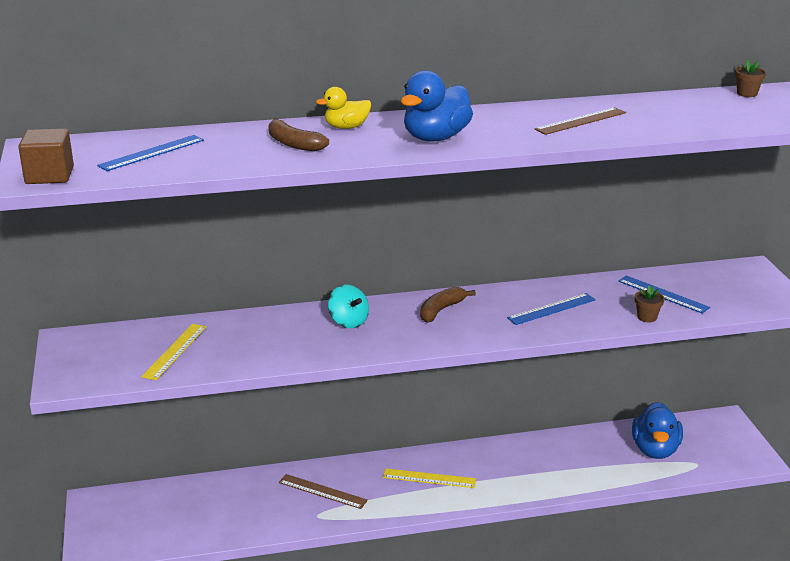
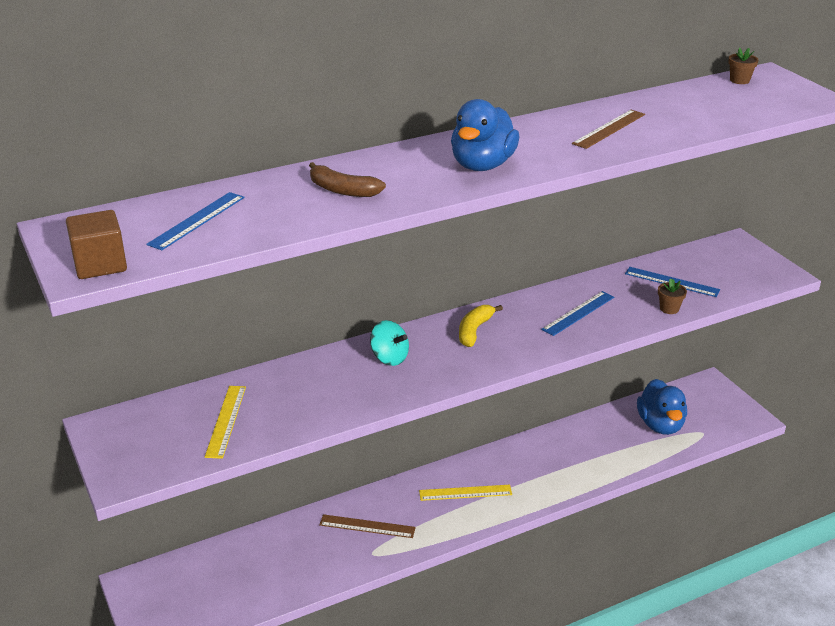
camera: 15 degrees left, 5 degrees up
yellow duck [316,87,371,129] -> none
brown banana [420,287,476,323] -> yellow banana [459,305,503,347]

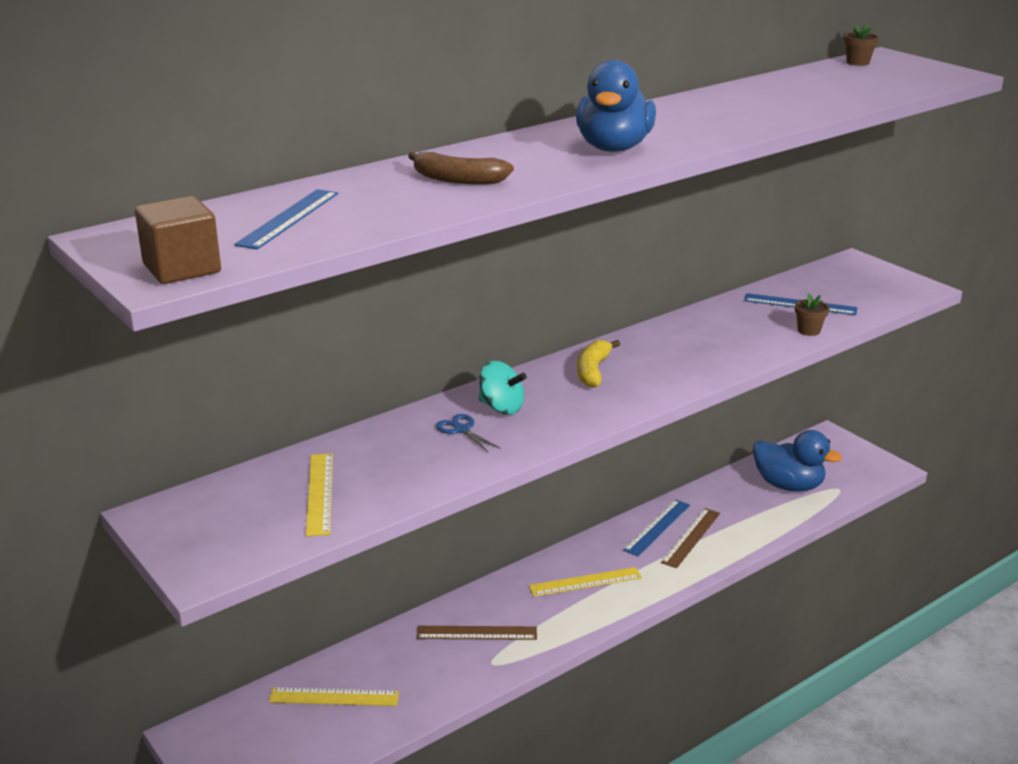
camera: 10 degrees left, 5 degrees down
blue ruler [541,291,614,336] -> blue ruler moved to [623,500,690,556]
brown ruler [572,110,645,149] -> brown ruler moved to [661,508,720,568]
blue duck [637,379,687,435] -> blue duck turned 45 degrees counterclockwise [753,430,842,492]
none -> yellow ruler [269,687,399,706]
none -> blue scissors [436,414,500,452]

